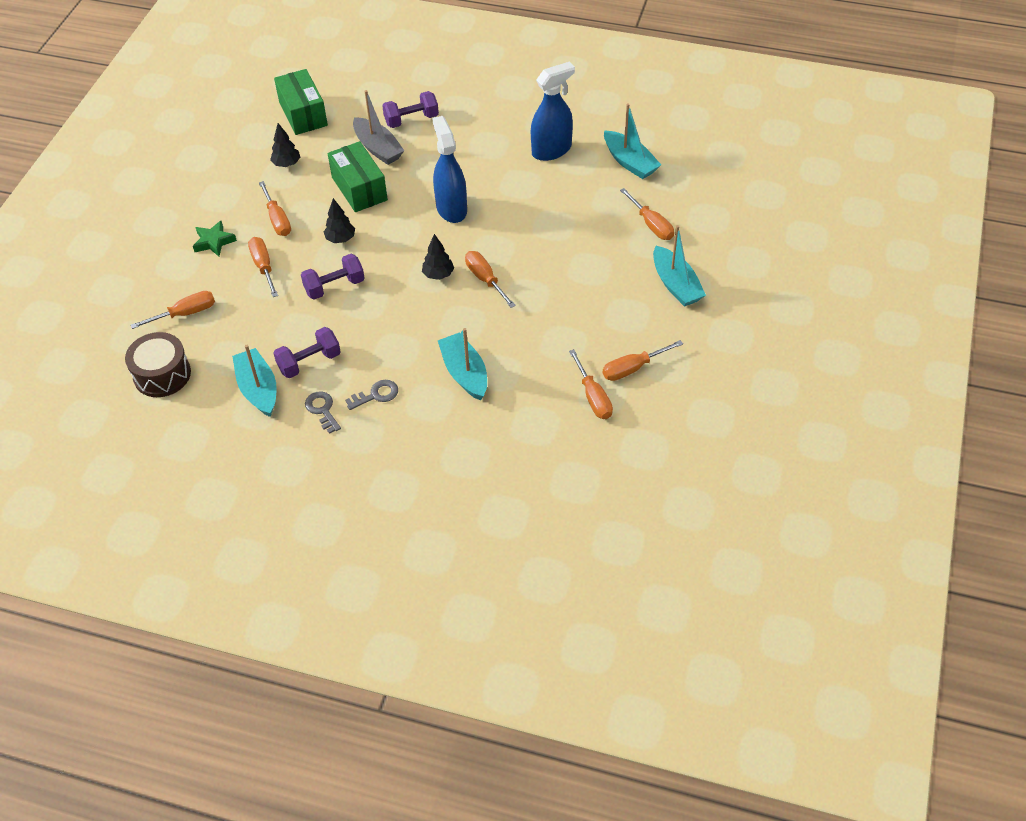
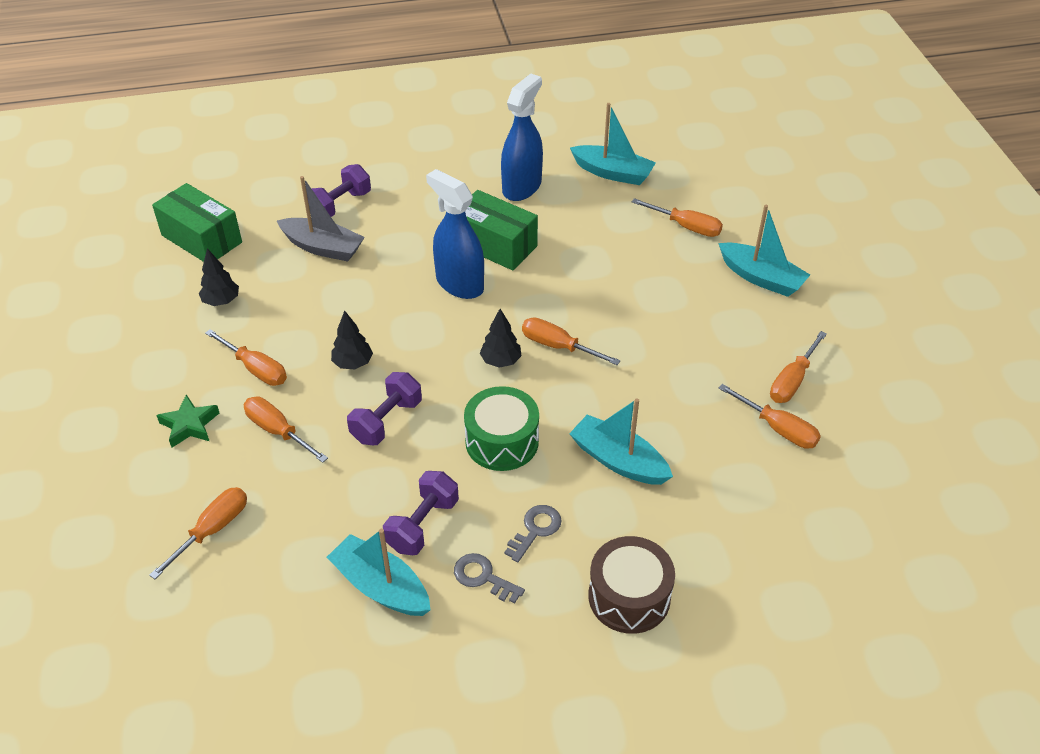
camera: 30 degrees left, 5 degrees down
brown drum [125,332,191,397] -> brown drum moved to [588,536,675,634]
green box [328,141,388,212] -> green box moved to [465,190,538,270]
none -> green drum [464,386,539,471]

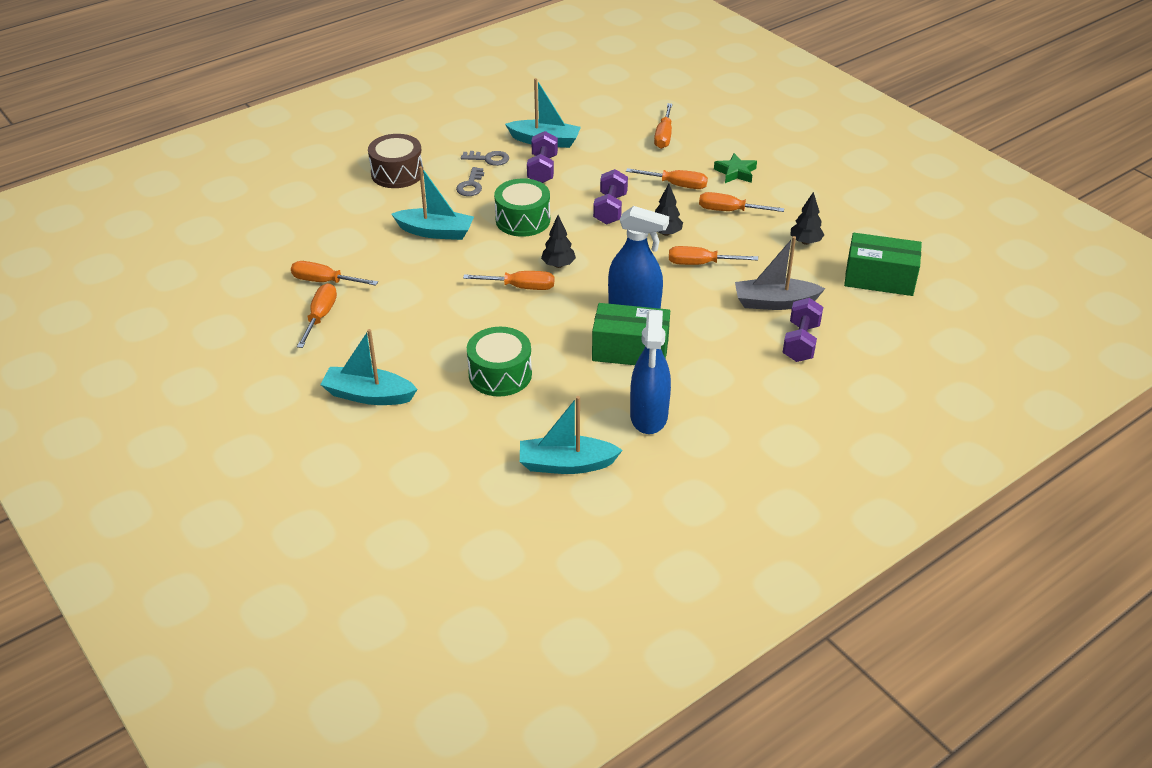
camera: 155 degrees right, 5 degrees down
orange screwdriver [632,198,723,237] -> orange screwdriver moved to [669,246,758,265]
none -> green drum [467,327,532,397]

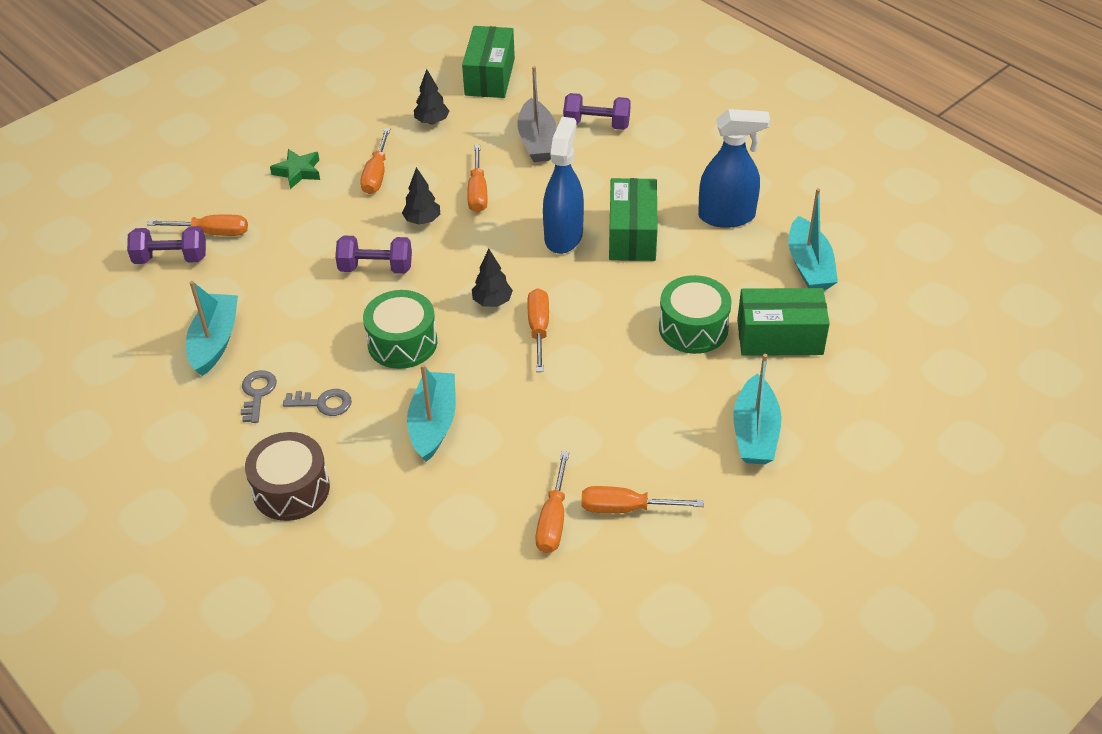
camera: 95 degrees left, 5 degrees up
purple dumbbell [527,131,558,183] -> purple dumbbell moved to [127,226,206,264]
orange screwdriver [626,168,708,189] -> none
none -> green box [737,288,830,356]

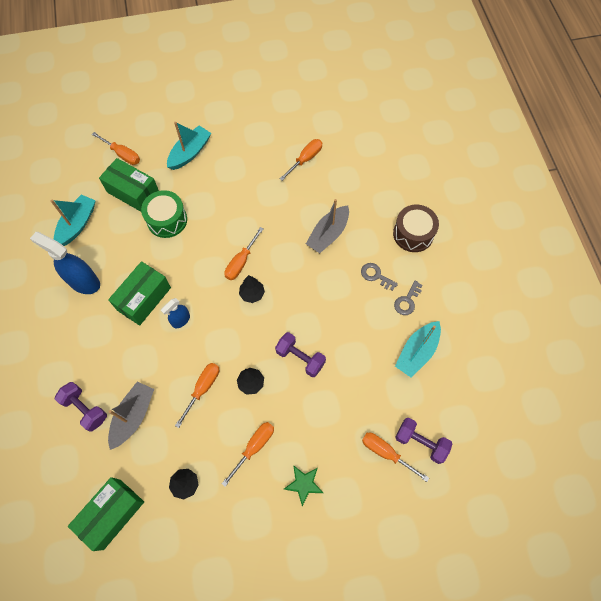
camera: 150 degrees left, 20 degrees up
green drum [363,290,437,369] -> none
turquoise boat [407,364,456,462] -> grey boat [306,199,349,253]
blue spray bottle [543,117,584,254] -> blue spray bottle [161,298,190,328], size x0.55
orange screwdriver [582,486,704,513] -> orange screwdriver moved to [92,132,140,165]

